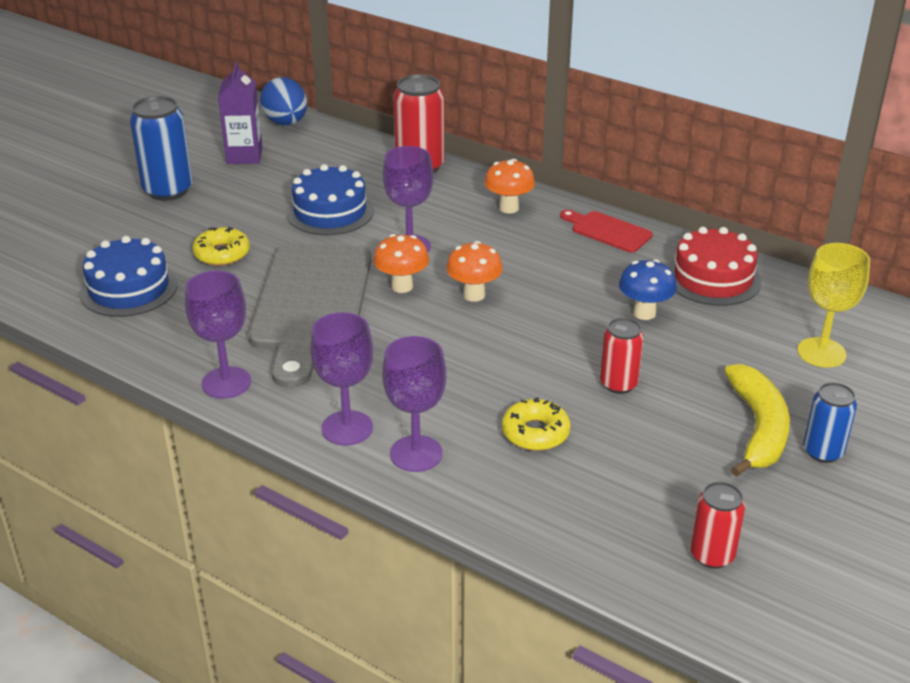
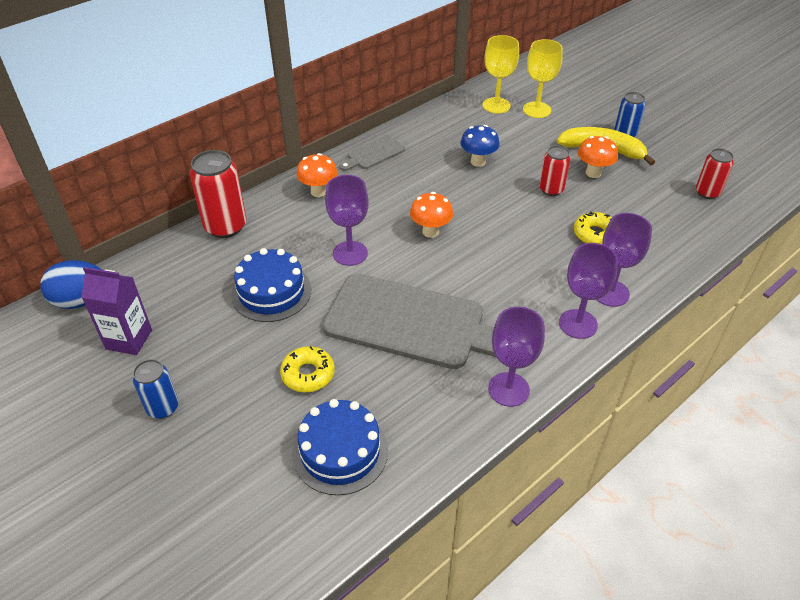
camera: 75 degrees left, 10 degrees up
blue can [130,96,193,201] -> blue can [132,359,179,419], size x0.61
orange mushroom [373,234,429,293] -> orange mushroom moved to [578,136,618,178]
red cutting board [560,210,653,252] -> grey cutting board [339,135,405,171]
red cake [668,227,761,306] -> none
none -> yellow goblet [483,35,519,114]

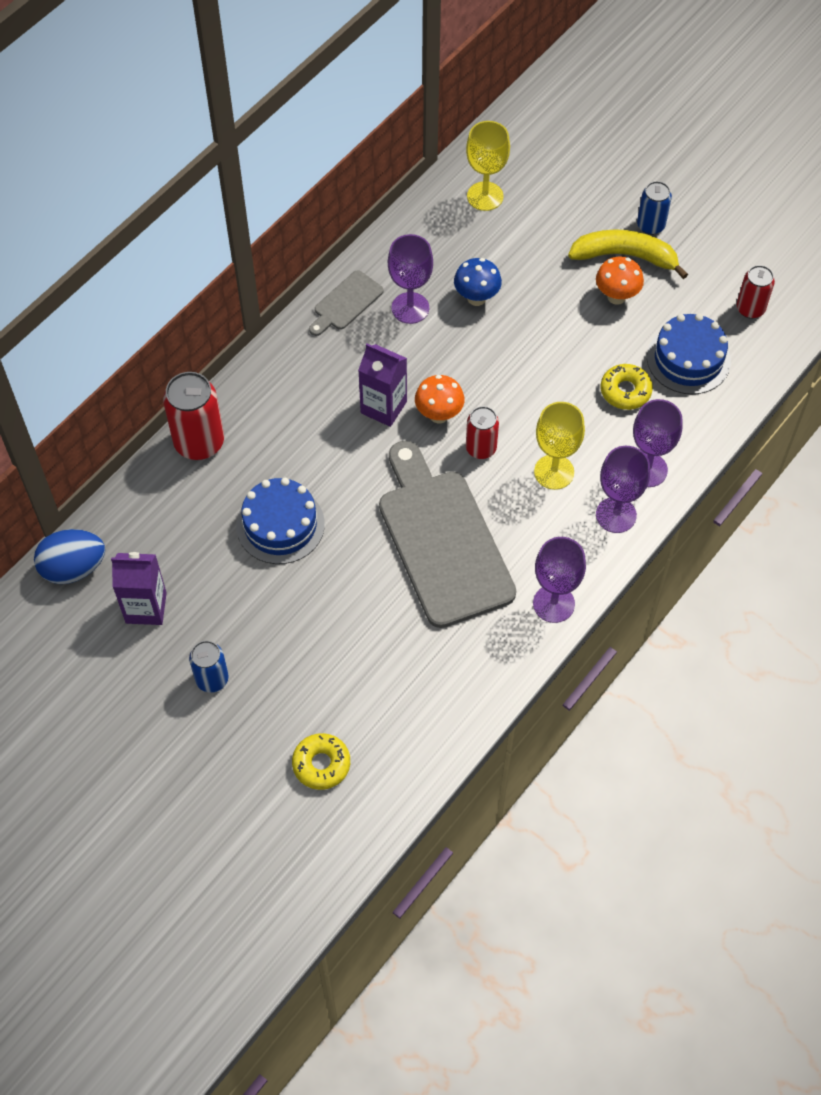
camera: 10 degrees left, 15 degrees up
yellow donut [280,346,335,393] -> yellow donut moved to [292,733,350,790]
blue cake [292,399,388,495] -> blue cake moved to [647,313,731,394]
orange mushroom [296,153,337,197] -> none
grey cutting board [322,274,496,369] -> grey cutting board turned 120 degrees counterclockwise [379,441,516,628]
purple goblet [325,175,369,266] -> purple goblet moved to [388,234,433,324]
yellow goblet [523,39,563,118] -> yellow goblet moved to [534,402,585,490]
red can [539,145,571,196] -> red can moved to [466,406,499,459]
none -> purple carton [358,344,407,427]

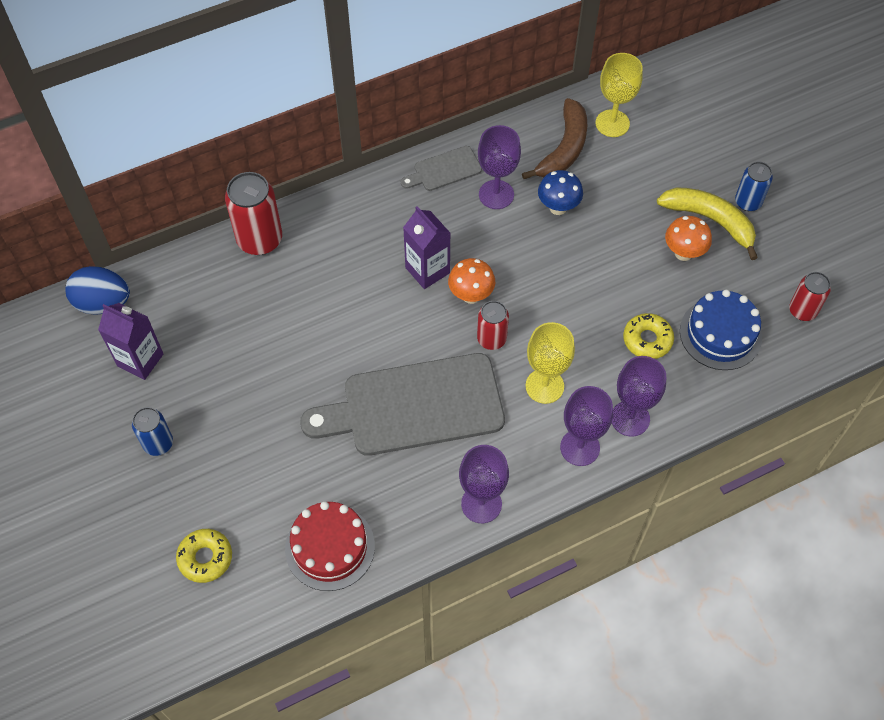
camera: 25 degrees right, 0 degrees up
blue cake [236,478,325,564] -> none
grey cutting board [379,441,516,628] -> grey cutting board turned 105 degrees counterclockwise [300,353,505,456]
none -> red cake [285,501,375,591]
none -> brown banana [522,98,588,179]

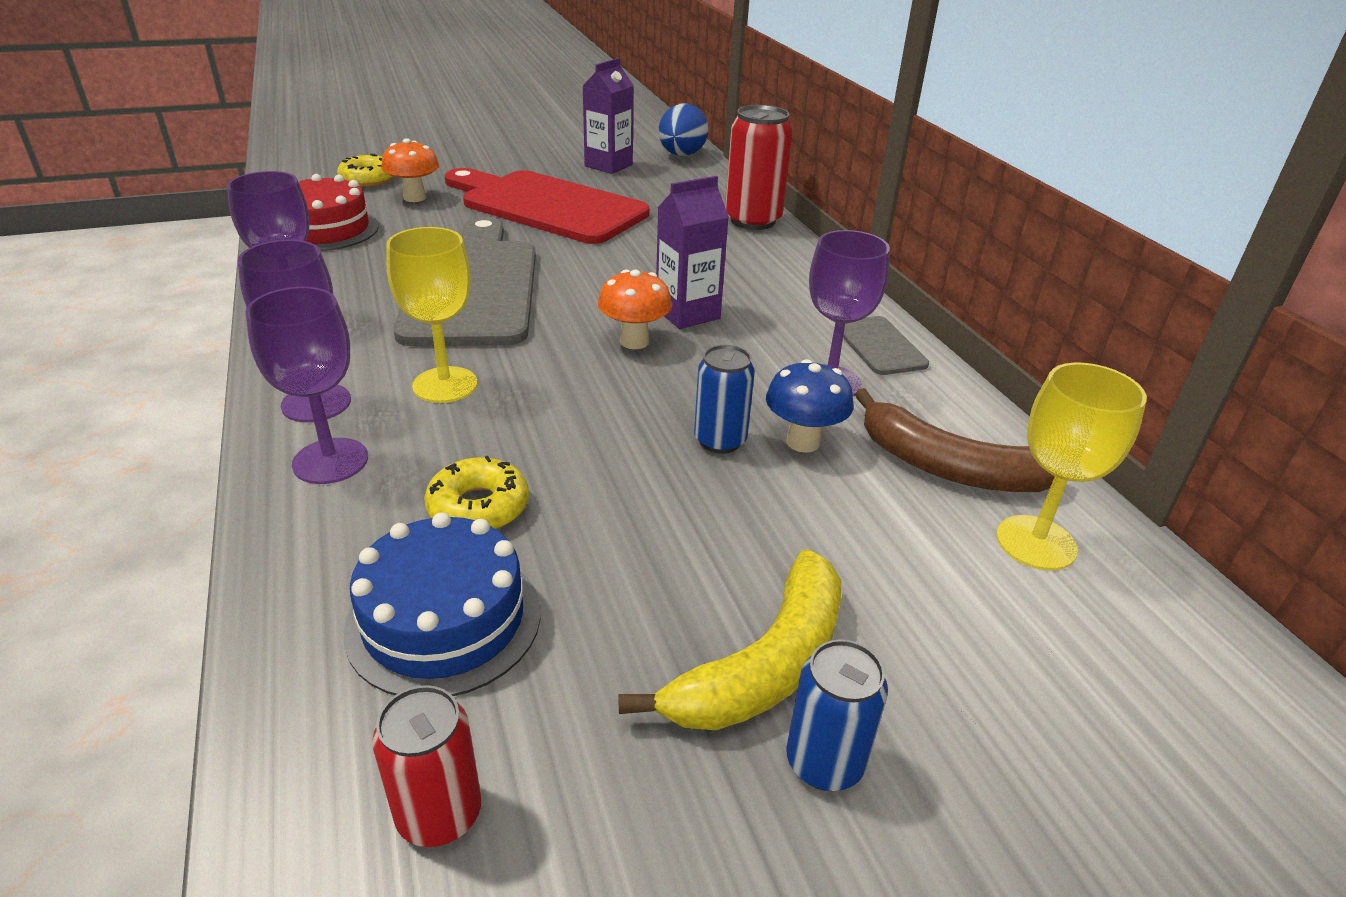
camera: 95 degrees right, 25 degrees down
blue can [132,407,173,456] -> blue can moved to [694,345,755,454]
red can [477,301,509,350] -> none
orange mushroom [665,216,712,261] -> orange mushroom moved to [381,138,439,202]
none -> red cutting board [445,168,649,244]

